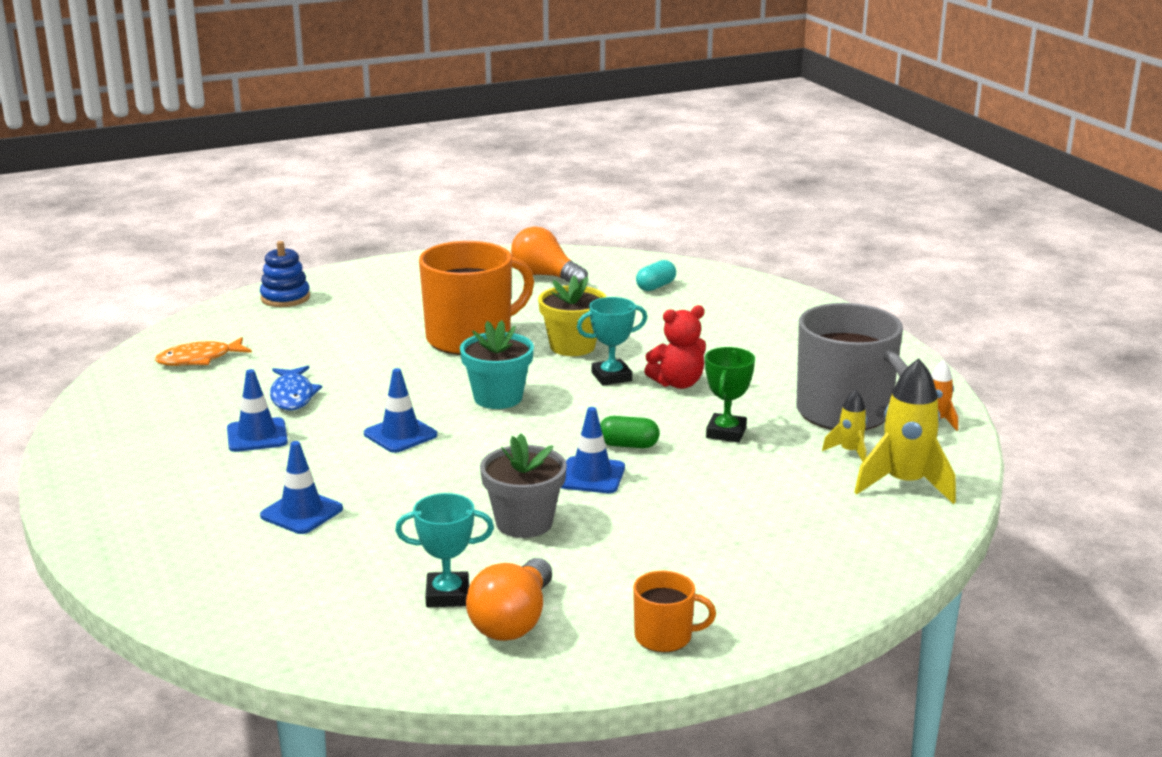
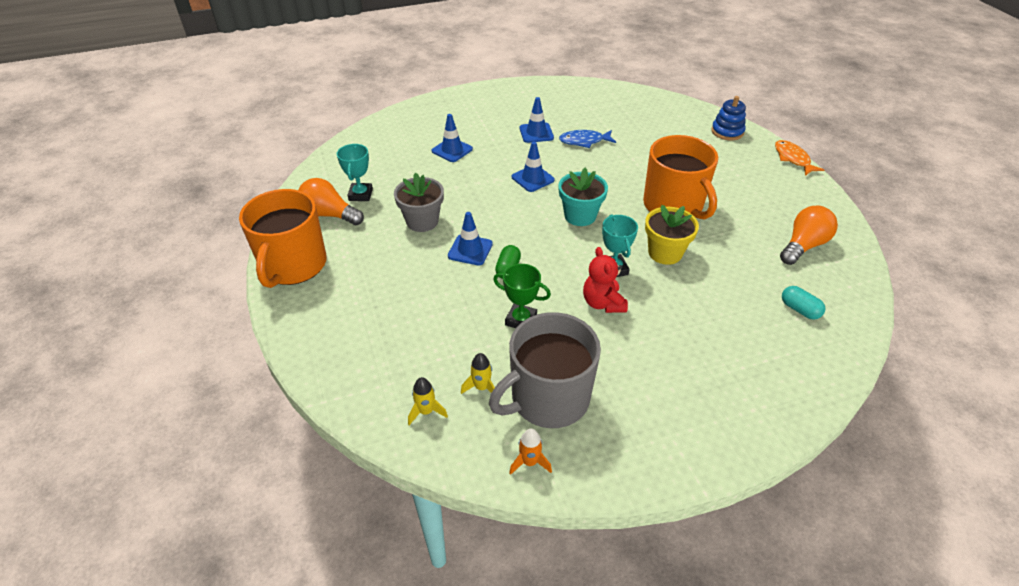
camera: 95 degrees right, 20 degrees up
orange fish [155,337,252,366] -> orange fish moved to [775,140,824,176]
orange mug [633,571,716,653] -> orange mug [239,189,326,288], size x2.13
yellow rocket [854,358,956,504] -> yellow rocket [408,377,448,425], size x0.52

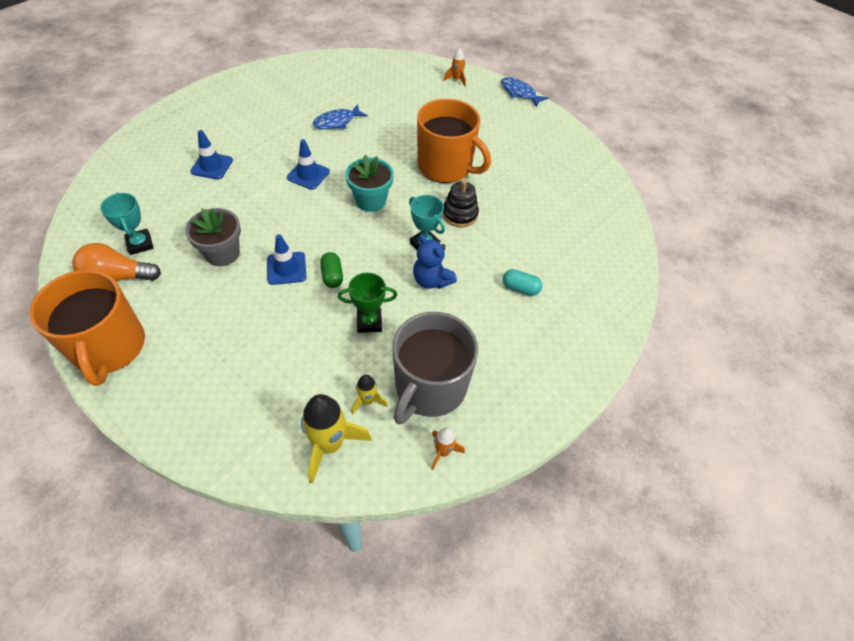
camera: 30 degrees left, 10 degrees up
yellow rocket [408,377,448,425] -> yellow rocket [301,394,372,484], size x1.91
blue traffic cone [520,97,554,143] -> none
red teddy bear [583,247,628,313] -> blue teddy bear [413,234,457,289]
yellow flower pot [645,205,699,265] -> black stacking toy [443,180,479,227]
blue stacking toy [711,96,746,140] -> orange rocket [444,48,466,87]
orange fish [775,140,824,176] -> blue fish [501,77,549,107]
orange light bulb [780,206,838,265] -> none
turquoise capsule [782,286,826,320] -> turquoise capsule moved to [503,269,543,296]

